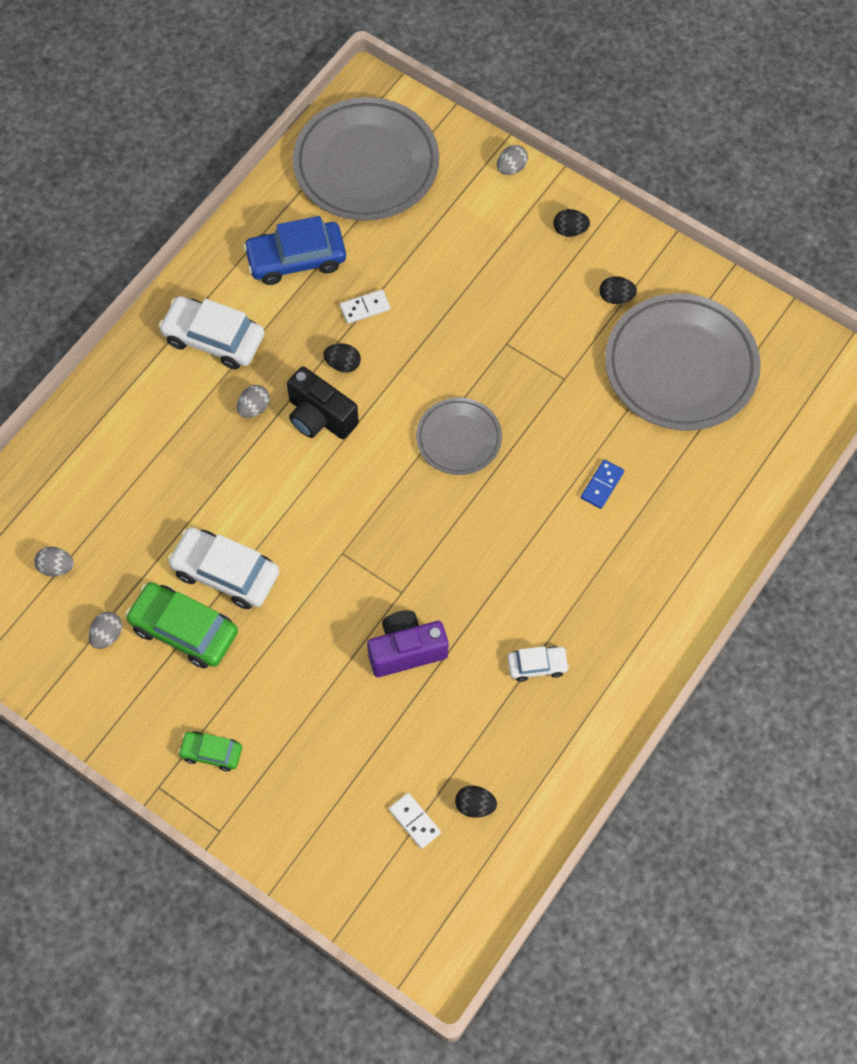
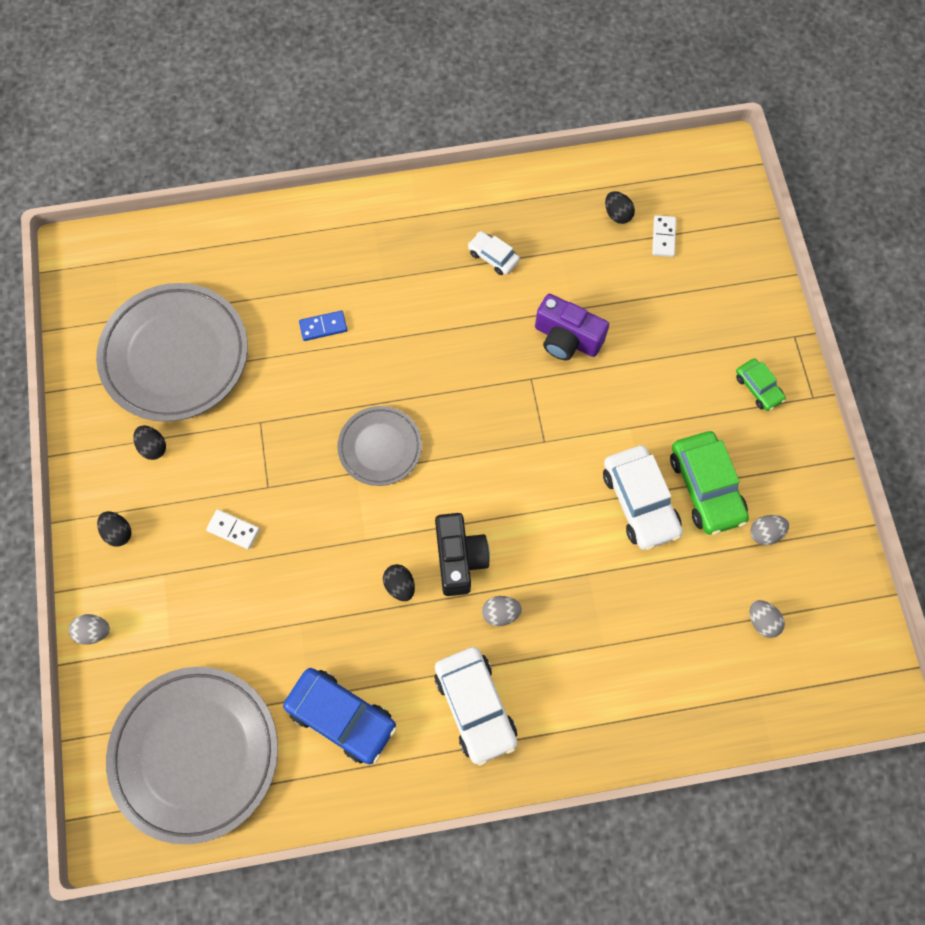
camera: 135 degrees left, 5 degrees up
white domino [340,290,390,324] -> white domino moved to [206,509,260,549]

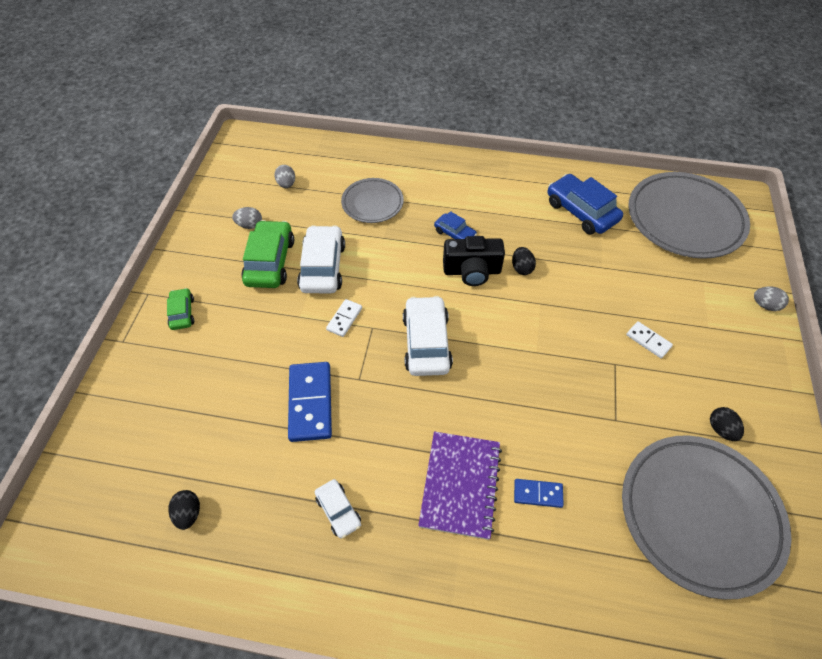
camera: 160 degrees left, 15 degrees down
black egg [97,511,131,547] -> none
grey plate [337,406,422,486] -> grey plate moved to [341,178,404,223]
black camera [435,513,490,596] -> black camera turned 105 degrees counterclockwise [443,236,505,286]
white car [435,647,517,766] -> white car moved to [403,296,453,376]
grey egg [482,596,522,626] -> blue car [434,211,477,239]
purple camera [535,294,609,361] -> blue domino [288,362,332,442]
white domino [652,215,676,257] -> white domino moved to [326,299,362,337]
none -> purple notebook [418,431,502,540]

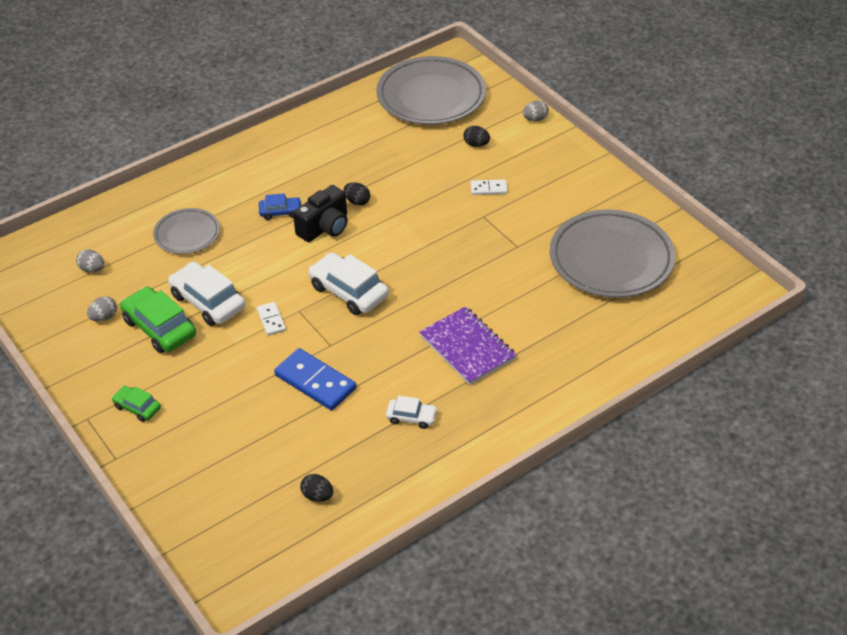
camera: 45 degrees left, 10 degrees down
blue domino [514,479,564,508] -> none
blue car [547,174,623,234] -> none
black egg [710,407,744,441] -> black egg moved to [463,126,490,147]

